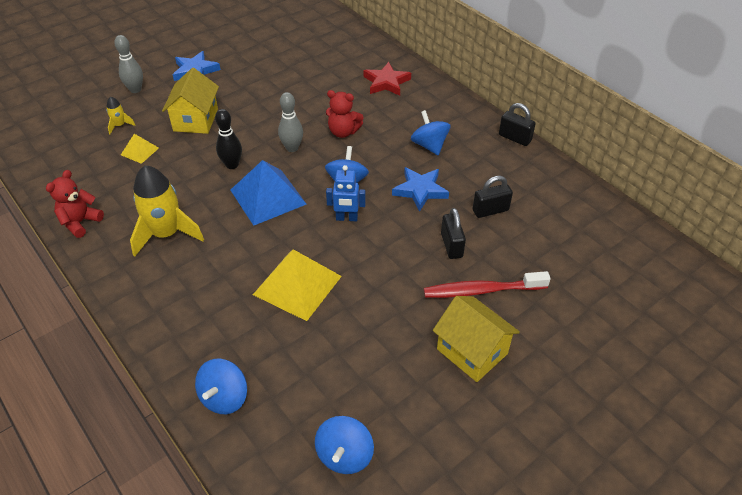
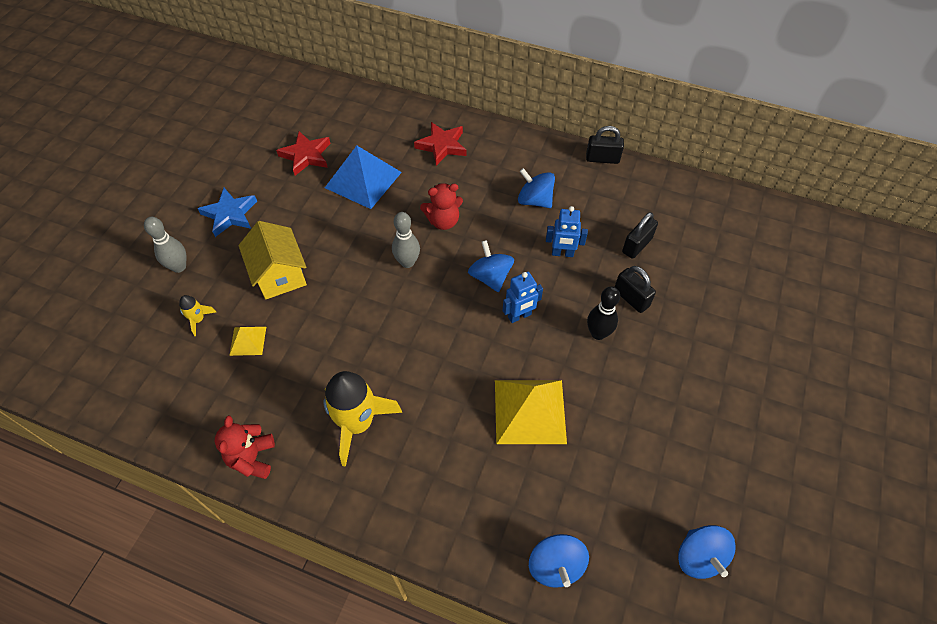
camera: 30 degrees left, 10 degrees up
black bowling pin [215,109,242,169] -> black bowling pin moved to [587,286,620,340]
blue pyramid [231,160,306,226] -> blue pyramid moved to [325,146,402,209]
blue star [392,167,449,212] -> blue robot [546,206,588,257]
red toothbrush [424,271,551,298] -> none
yellow house [433,296,520,382] -> none
none -> red star [276,131,331,175]

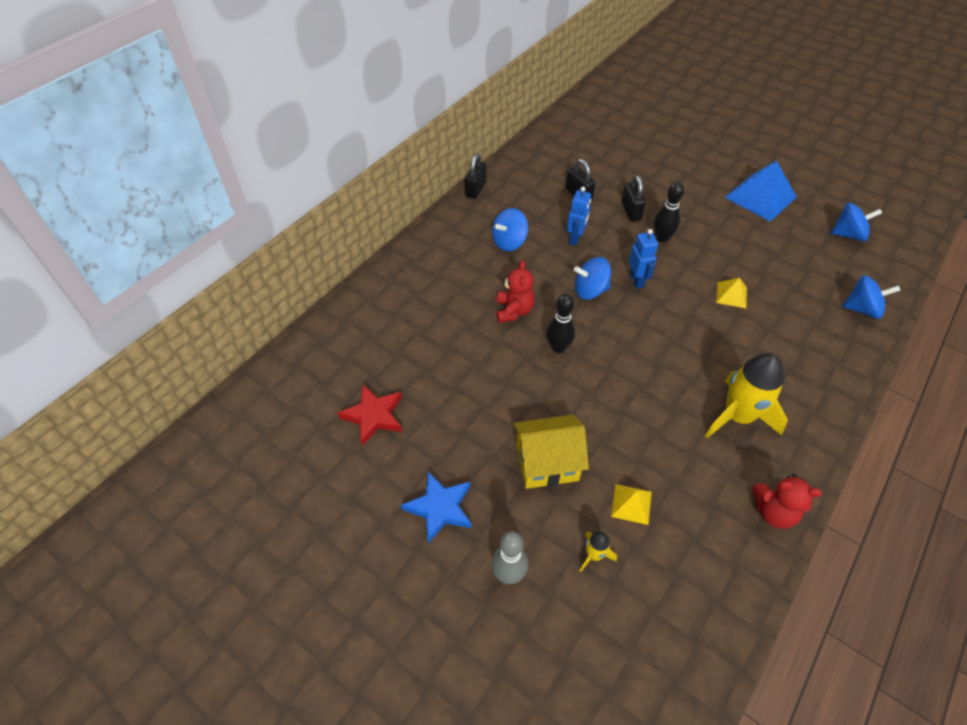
camera: 75 degrees left, 5 degrees down
blue pyramid [325,146,402,209] -> blue pyramid moved to [725,160,796,222]
grey bowling pin [392,212,420,268] -> black bowling pin [546,294,575,353]
red star [414,122,466,166] -> none
yellow pyramid [495,380,567,444] -> yellow pyramid [716,278,747,308], size x0.50
black padlock [615,266,656,313] -> black padlock turned 75 degrees counterclockwise [621,175,646,221]

